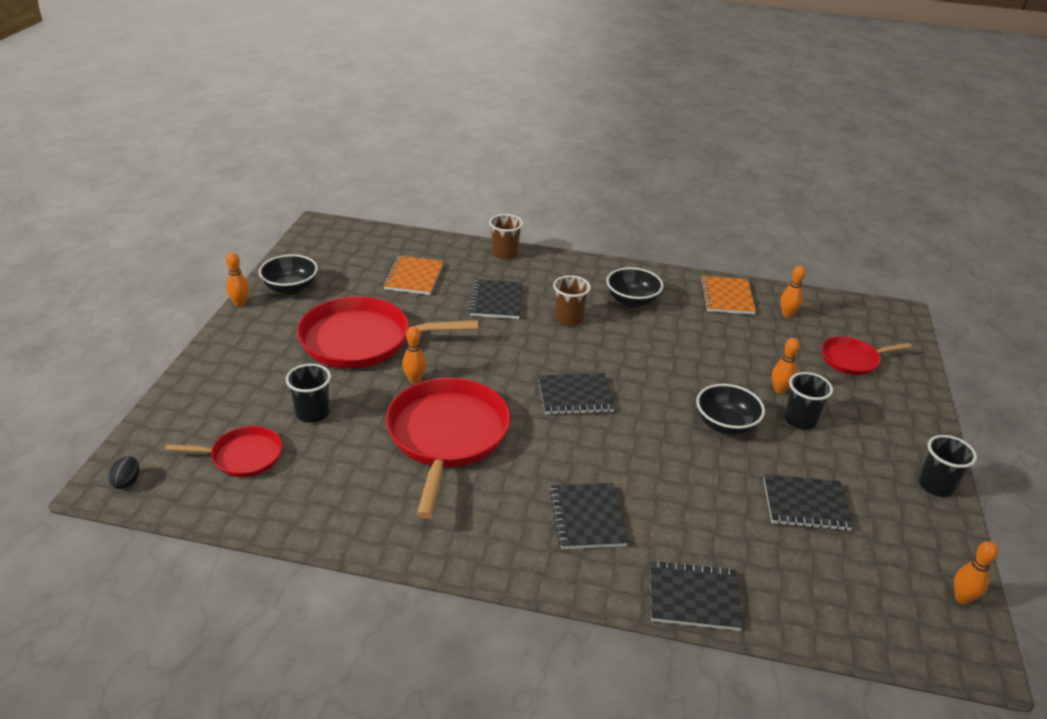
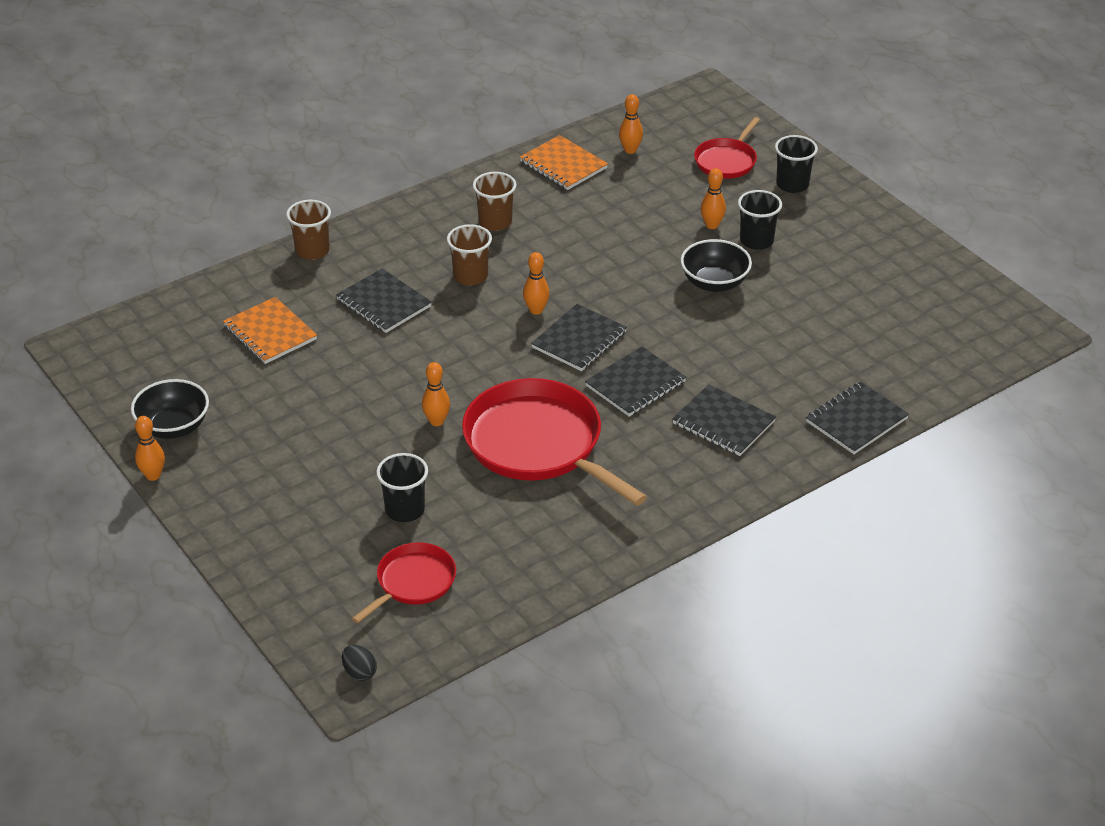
camera: 45 degrees left, 5 degrees up
red pan [297,296,478,369] -> none
black bowl [606,267,663,308] -> brown cup [473,172,517,231]
black notebook [763,474,853,531] -> black notebook moved to [585,347,686,417]
black cup [919,435,977,497] -> black cup moved to [775,135,818,193]
orange bowling pin [954,541,998,604] -> orange bowling pin moved to [523,252,550,315]

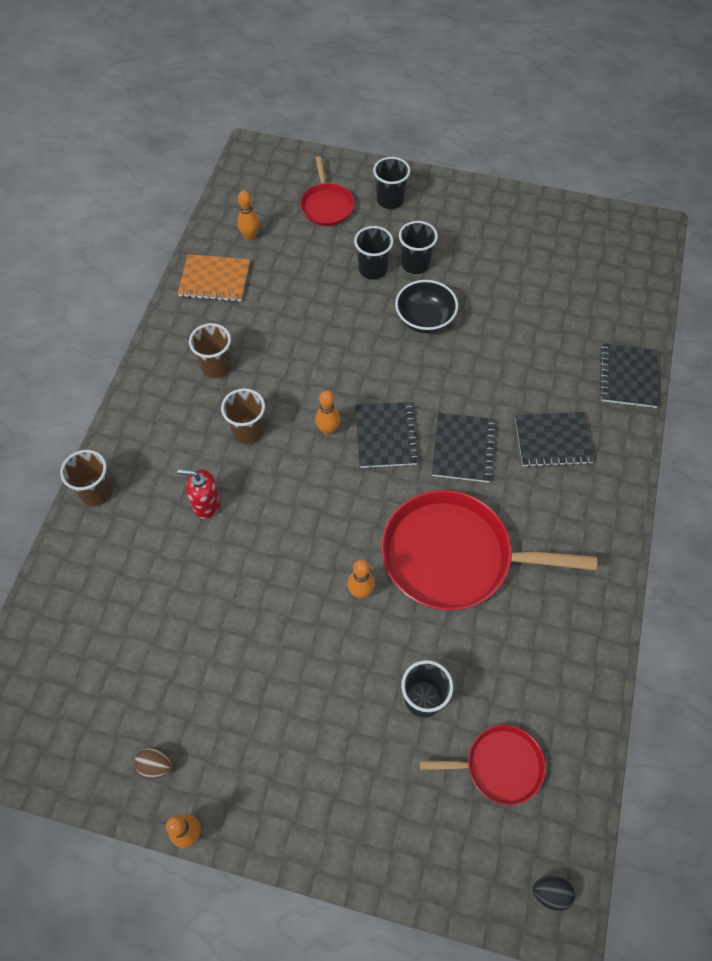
camera: 40 degrees left, 20 degrees up
black bowl [131,379,209,439] -> brown egg [134,747,172,778]
orange notebook [223,297,317,364] -> none
black notebook [336,268,432,333] -> red soap dispenser [178,469,221,519]
red pan [352,542,456,623] -> red pan turned 90 degrees clockwise [420,725,546,805]
orange bowling pin [701,168,726,229] -> black cup [354,226,393,279]

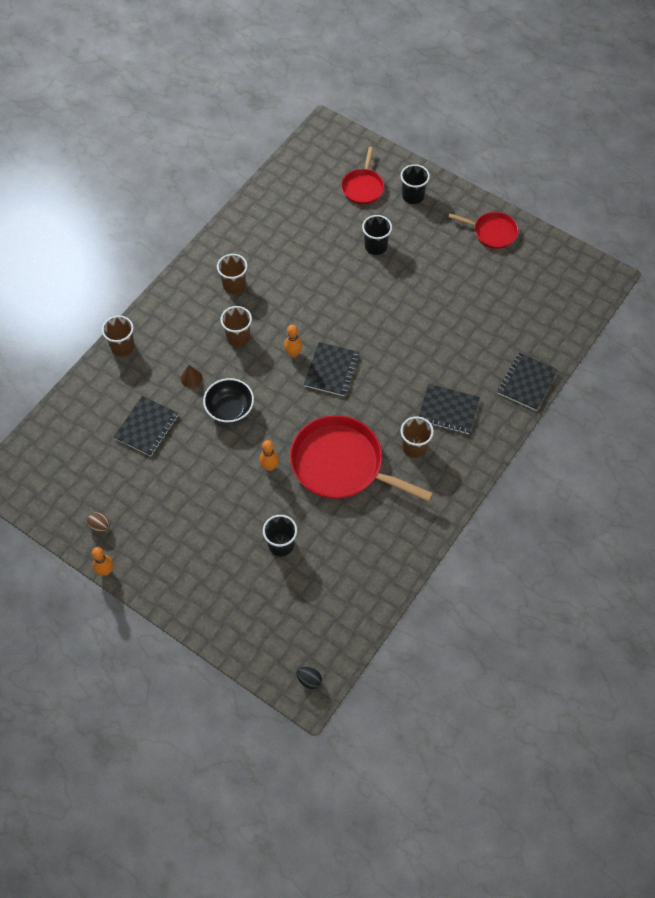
camera: 20 degrees right, 0 degrees up
orange notebook [178,254,250,302] -> none
red soap dispenser [178,469,221,519] -> brown cone [180,365,203,388]
orange bowling pin [237,191,259,241] -> none
black bowl [395,280,458,333] -> black bowl moved to [203,378,254,424]
black cup [399,221,438,274] -> none
red pan [420,725,546,805] -> red pan moved to [448,212,518,249]
black notebook [432,413,496,483] -> black notebook moved to [114,396,179,456]
none -> brown cup [400,416,434,458]

